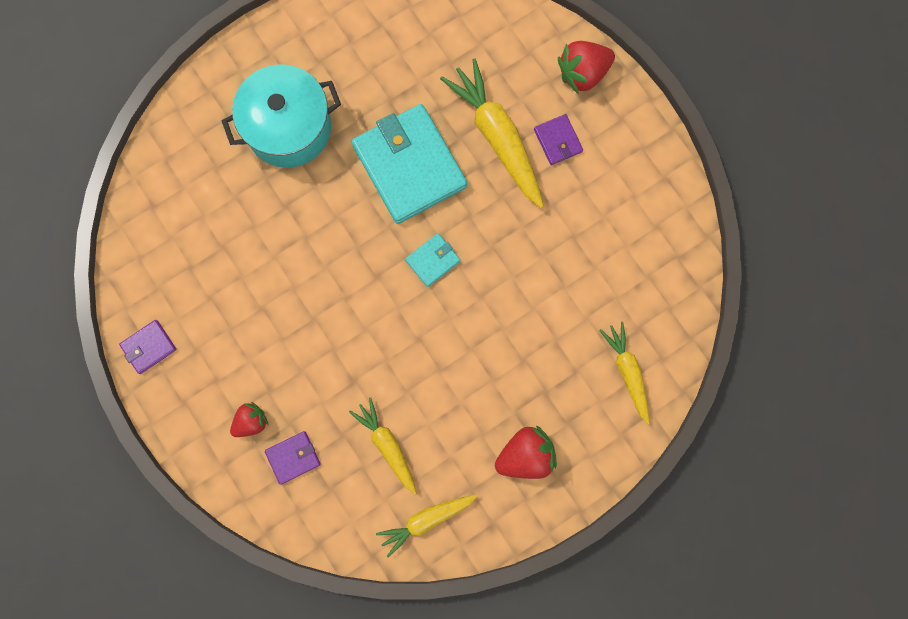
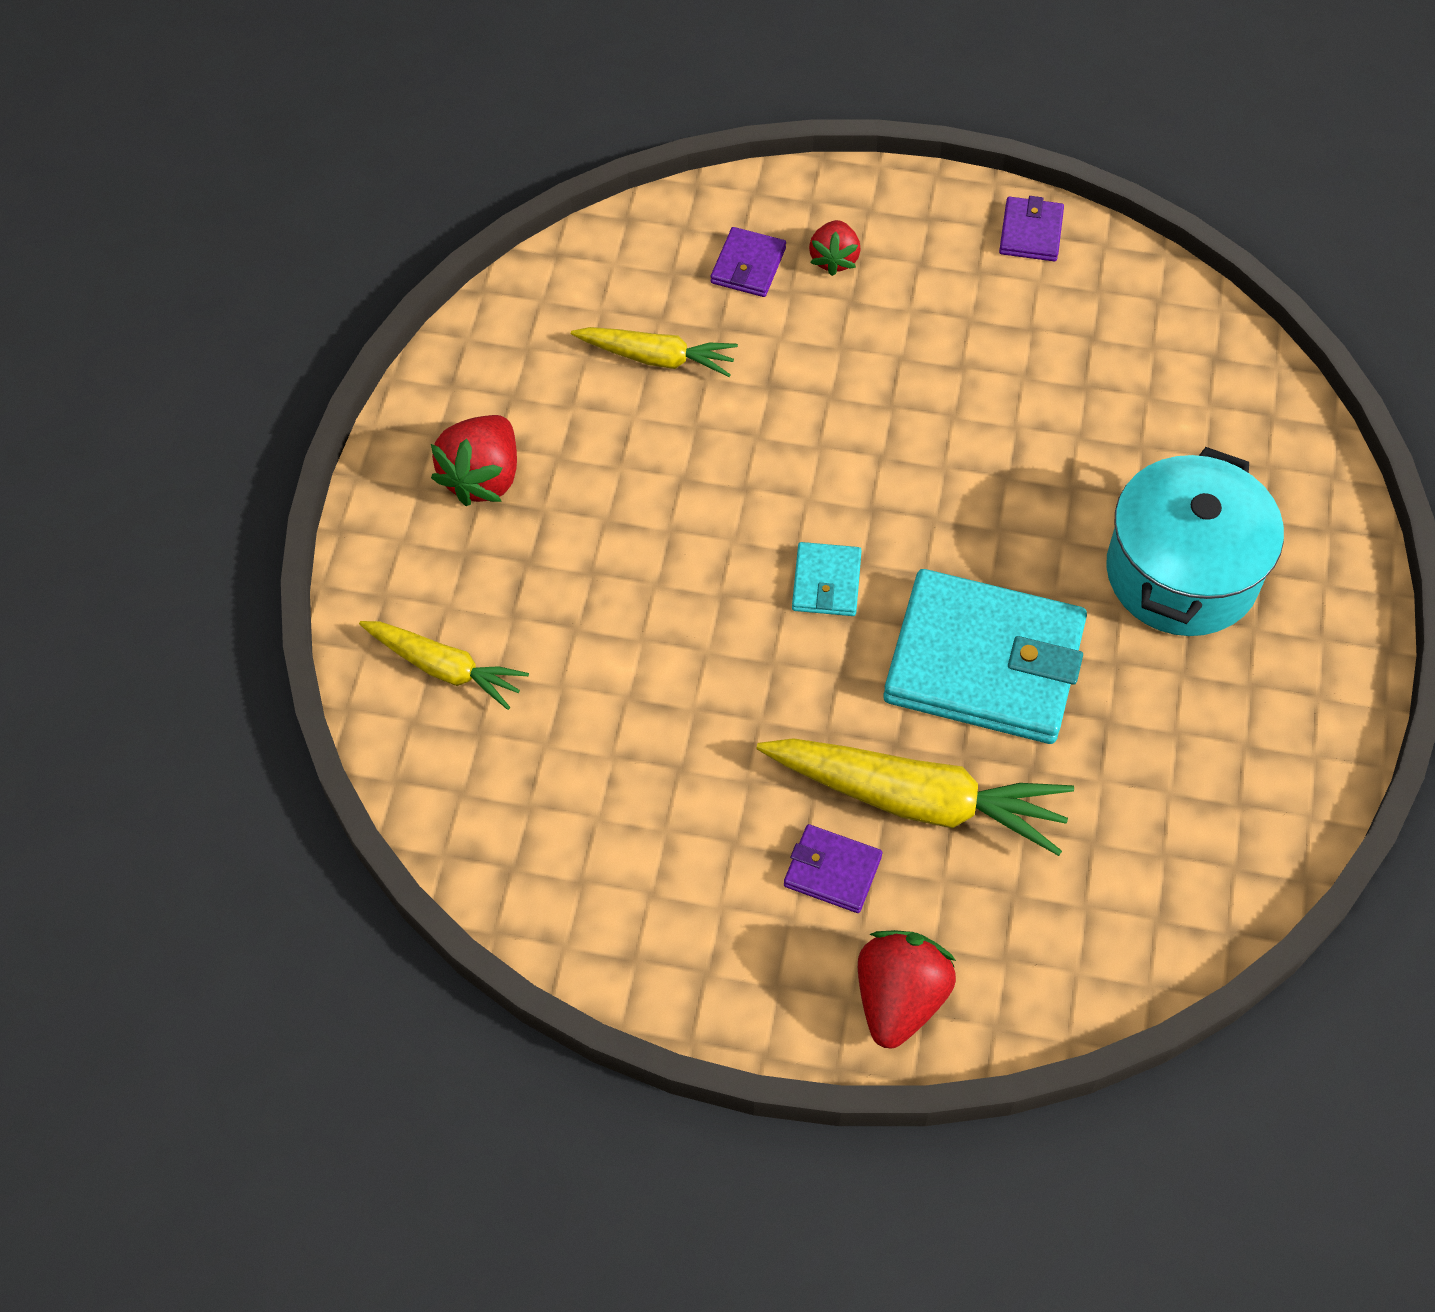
camera: 135 degrees right, 20 degrees down
yellow carrot [376,494,478,557] -> none

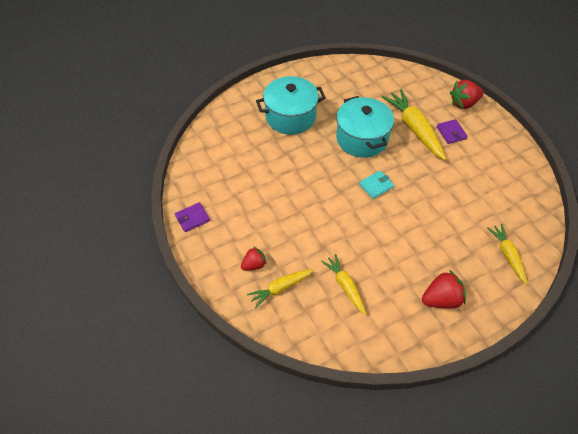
camera: 130 degrees left, 5 degrees down
purple wallet [711,227,786,297] -> yellow carrot [247,269,314,309]
turquoise wallet [883,569,1087,744] -> turquoise pot [336,96,394,158]

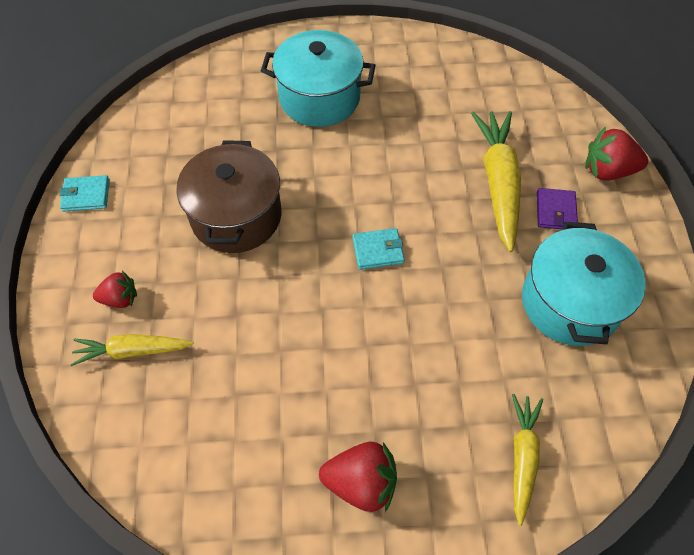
camera: 25 degrees right, 5 degrees up
purple wallet [175,202,210,232] -> turquoise wallet [59,175,110,212]
yellow carrot [321,254,367,315] -> none
turquoise pot [336,96,394,158] -> turquoise pot moved to [522,222,645,346]
none -> brown pot [176,140,282,253]

